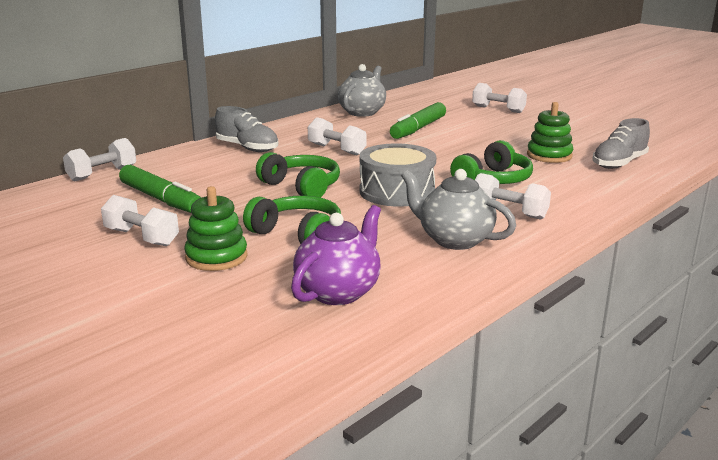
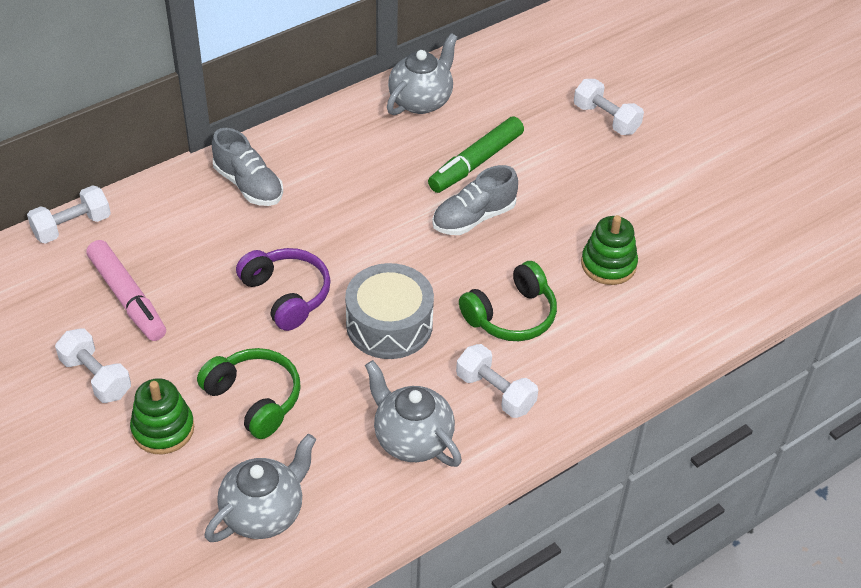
camera: 10 degrees right, 25 degrees up
green marker [119,165,201,213] -> pink marker [86,240,166,341]
green headphones [256,152,340,198] -> purple headphones [236,248,331,331]
purple teapot [291,205,381,305] -> grey teapot [205,434,316,542]
white dumbbell [308,117,366,155] -> none
grey shoe [592,118,650,169] -> grey shoe moved to [432,165,518,235]

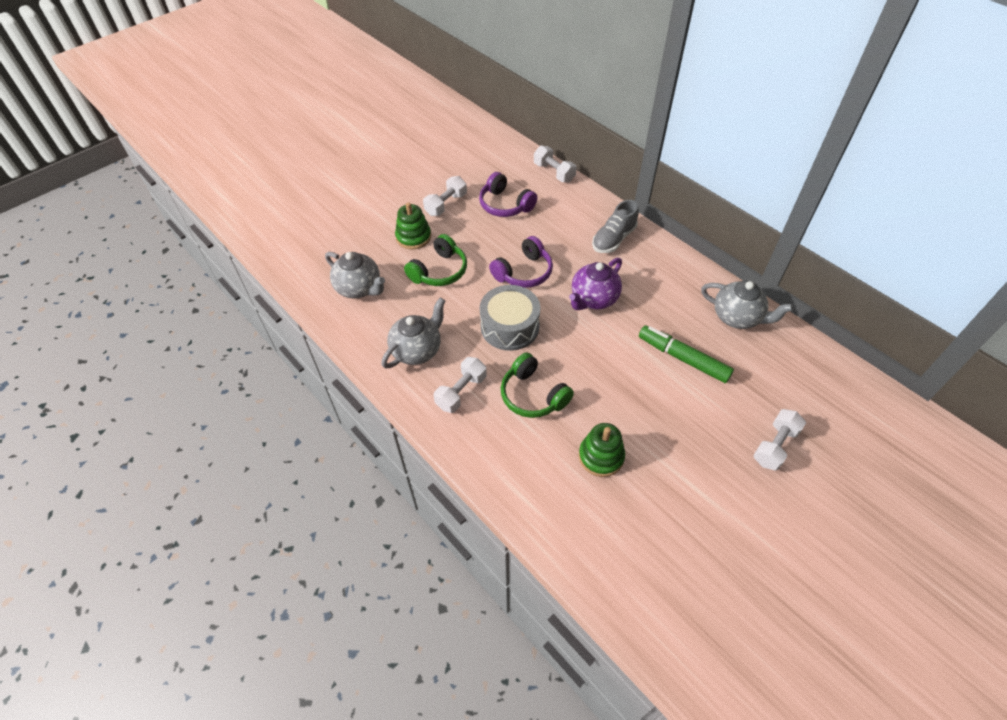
camera: 85 degrees right, 5 degrees up
pink marker [86,240,166,341] -> purple headphones [479,172,537,217]
grey shoe [432,165,518,235] -> none
none -> purple teapot [569,258,622,310]

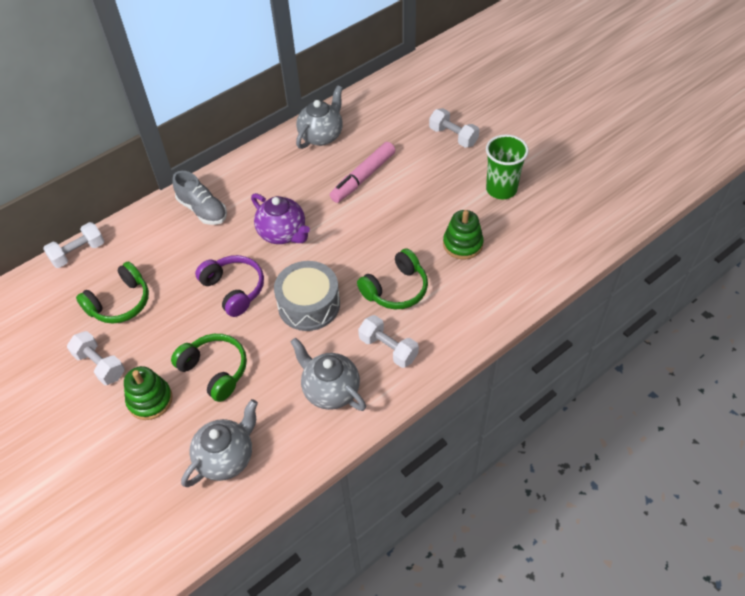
camera: 85 degrees left, 0 degrees up
purple headphones [479,172,537,217] -> green headphones [76,261,149,324]
green marker [639,325,734,383] -> pink marker [330,142,395,203]
none -> green cup [486,134,529,199]

